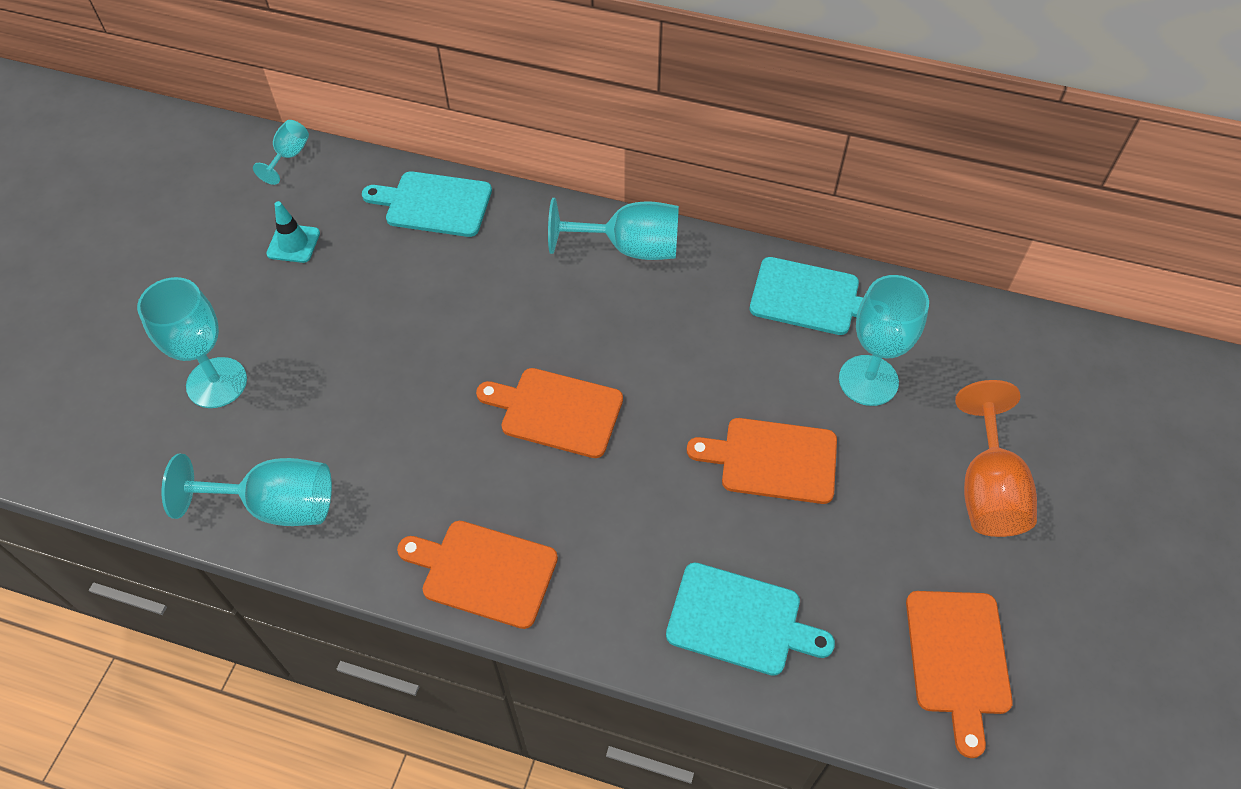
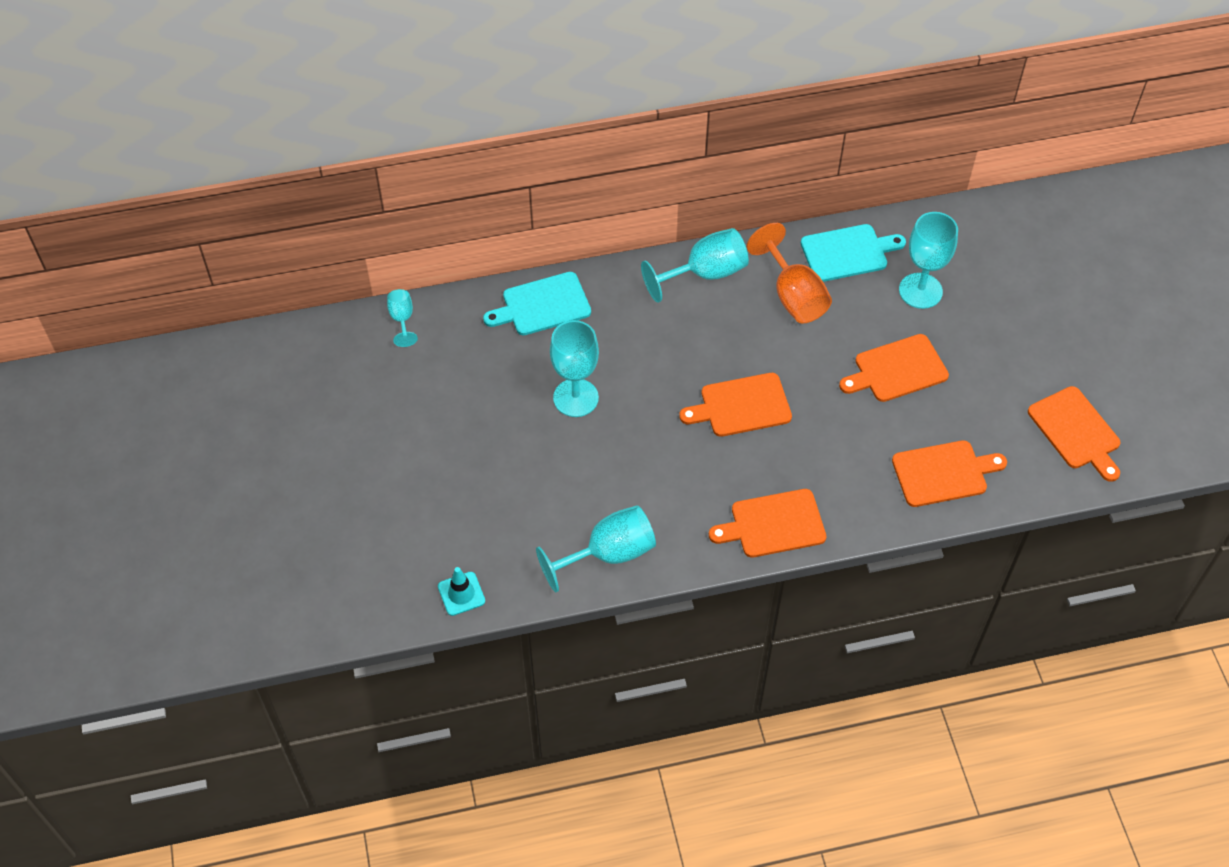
camera: 30 degrees left, 0 degrees up
turquoise goblet [137,277,247,408] -> turquoise goblet moved to [550,320,599,417]
turquoise traffic cone [266,201,320,263] -> turquoise traffic cone moved to [438,567,485,616]
turquoise cutting board [666,563,835,676] -> orange cutting board [892,440,1007,507]
orange goblet [955,380,1037,537] -> orange goblet moved to [747,223,832,324]

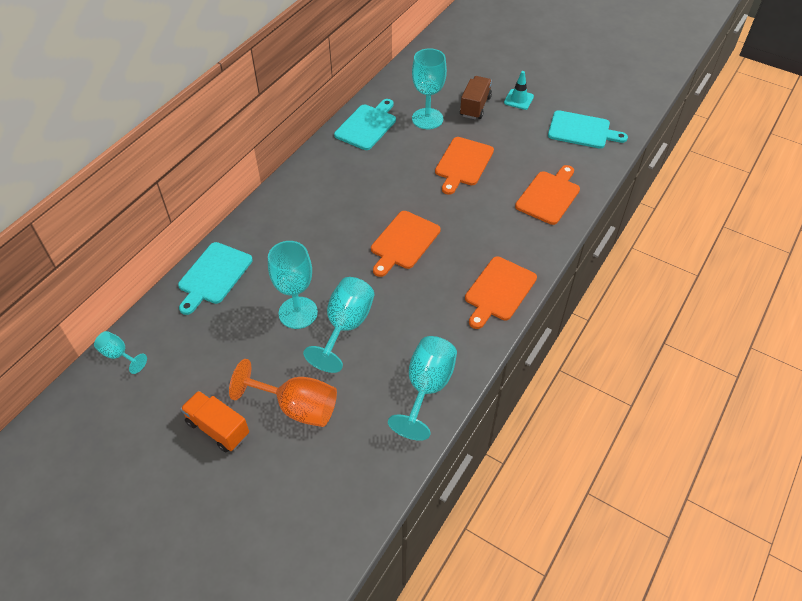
camera: 45 degrees left, 5 degrees down
turquoise traffic cone [438,567,485,616] -> turquoise traffic cone moved to [504,71,534,110]
turquoise goblet [641,228,749,303] -> turquoise goblet moved to [303,277,374,373]
orange goblet [747,223,832,324] -> orange goblet moved to [229,359,337,427]
orange cutting board [1028,386,1120,482] -> turquoise cutting board [548,110,628,149]
none -> orange truck [180,391,249,452]
none -> brown truck [460,76,492,119]

